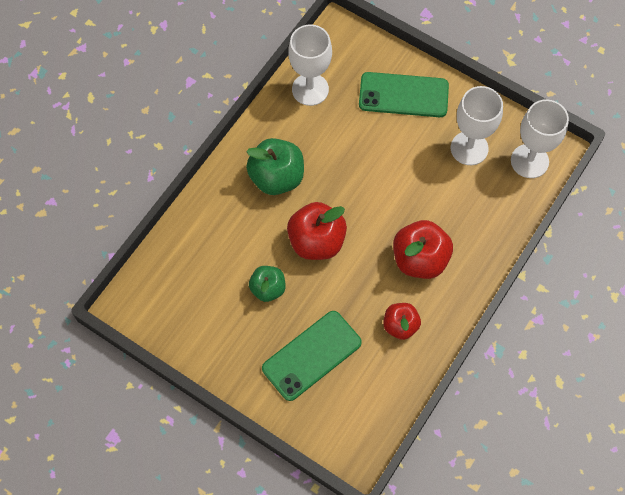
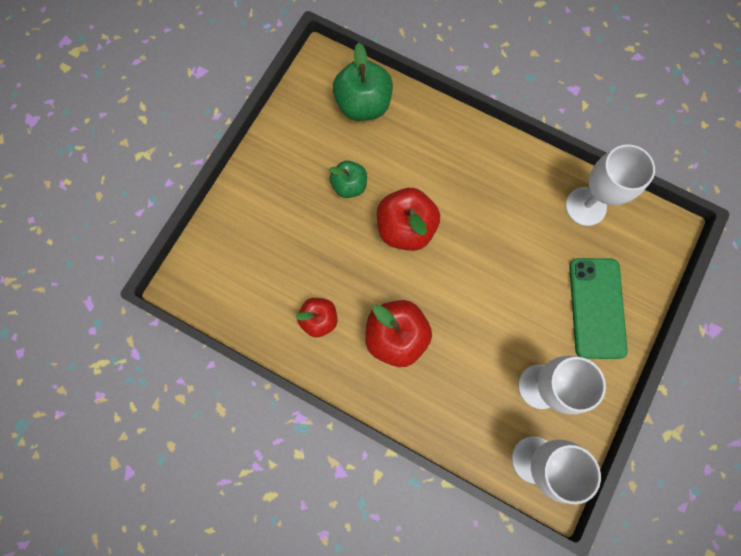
camera: 85 degrees right, 10 degrees up
green apple [246,138,304,195] -> green apple moved to [333,43,393,121]
green phone [262,311,362,401] -> none

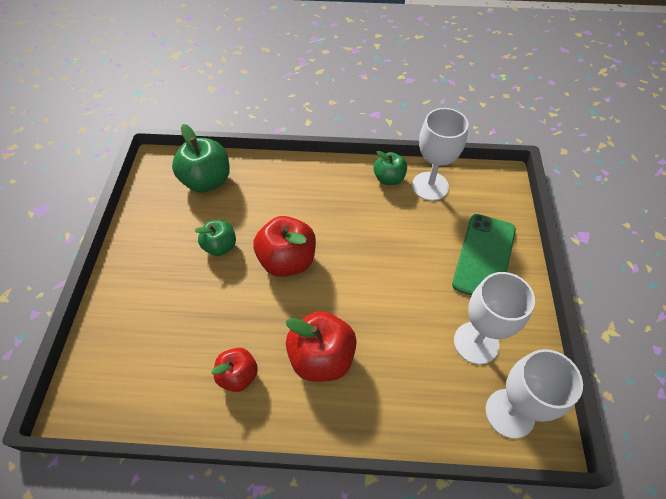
camera: 25 degrees left, 20 degrees down
green phone [569,258,628,359] -> green phone turned 45 degrees clockwise [452,214,516,296]
none -> green apple [374,151,407,185]

